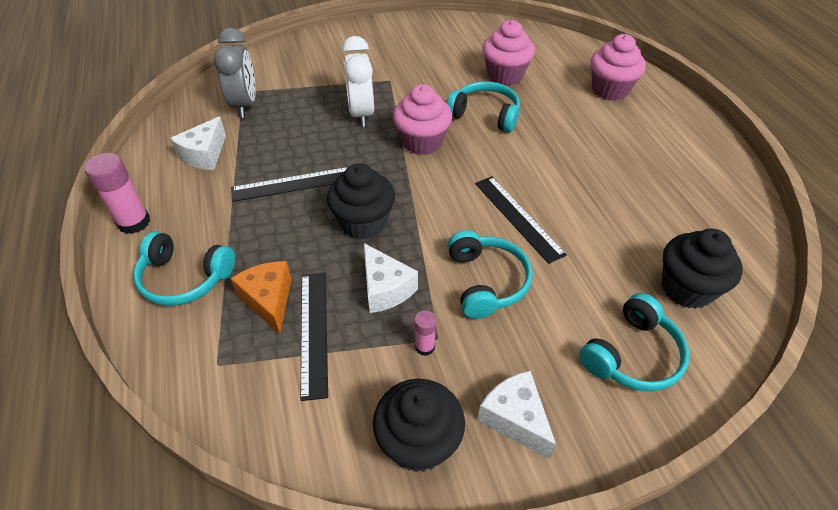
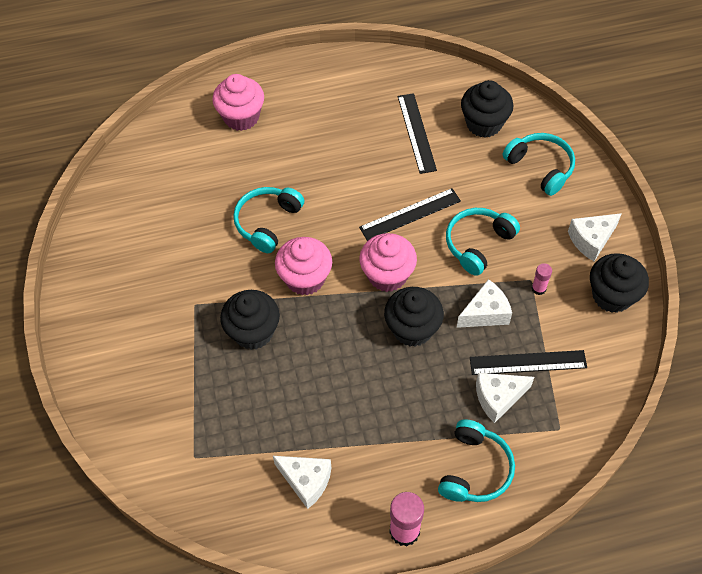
camera: 85 degrees left, 10 degrees up
grey clock [214,28,255,118] -> none
orange cheese [230,261,291,334] -> white cheese [476,373,534,423]
black ruler [231,167,348,202] -> black ruler moved to [398,93,437,174]
white clock [342,36,374,127] -> black cupcake [220,290,280,350]
turquoise headphones [448,230,533,319] -> turquoise headphones turned 45 degrees counterclockwise [446,208,520,276]
pink cupcake [482,20,535,86] -> pink cupcake moved to [359,233,417,292]

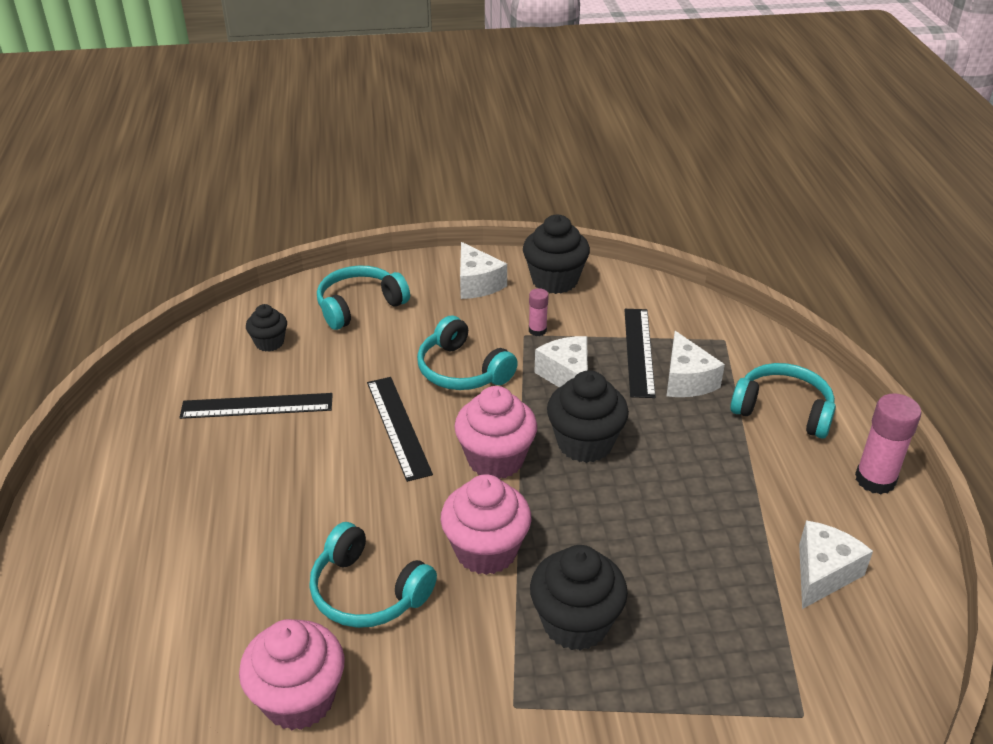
camera: 85 degrees left, 20 degrees down
pink cupcake [212,74,264,131] -> pink cupcake moved to [239,619,345,730]
black cupcake [461,80,514,138] -> black cupcake [246,304,287,352], size x0.57

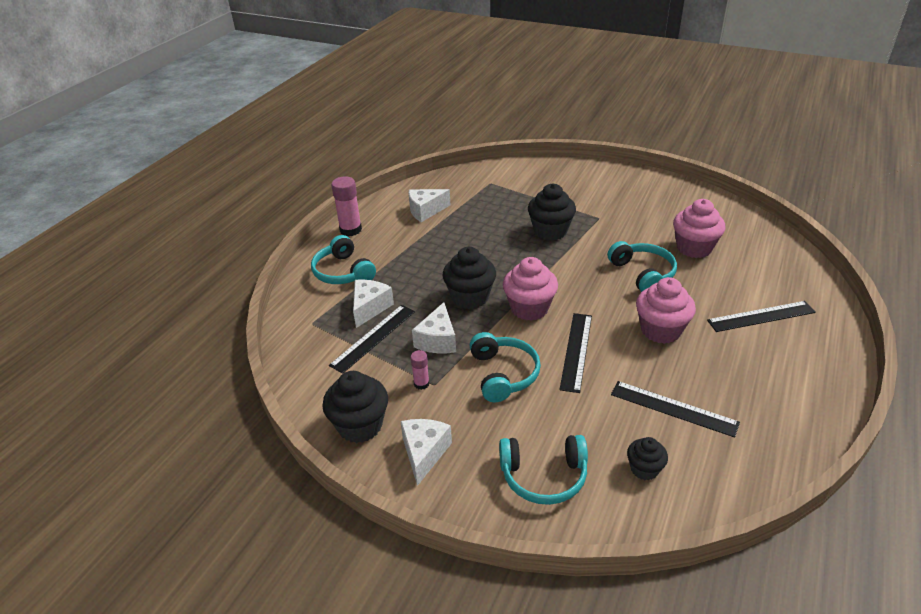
camera: 145 degrees left, 0 degrees up
pink cupcake [441,474,531,575] -> pink cupcake moved to [636,277,696,344]
none -> black ruler [707,301,816,332]

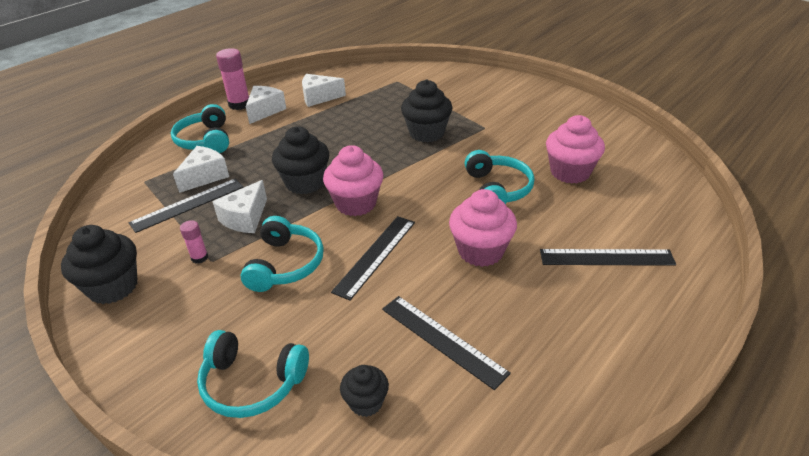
camera: 15 degrees right, 0 degrees up
white cheese [400,419,452,486] -> white cheese moved to [246,86,286,124]

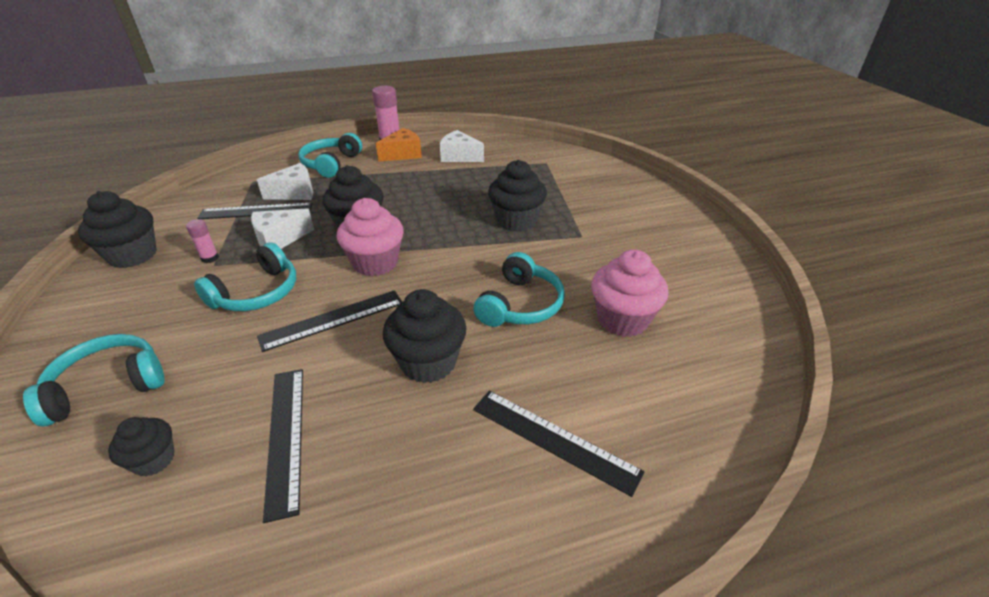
camera: 30 degrees right, 0 degrees up
turquoise headphones [197,330,309,418] -> turquoise headphones turned 105 degrees clockwise [23,334,164,426]
white cheese [246,86,286,124] -> orange cheese [376,128,422,162]
pink cupcake [449,189,517,267] -> black cupcake [383,289,467,383]

